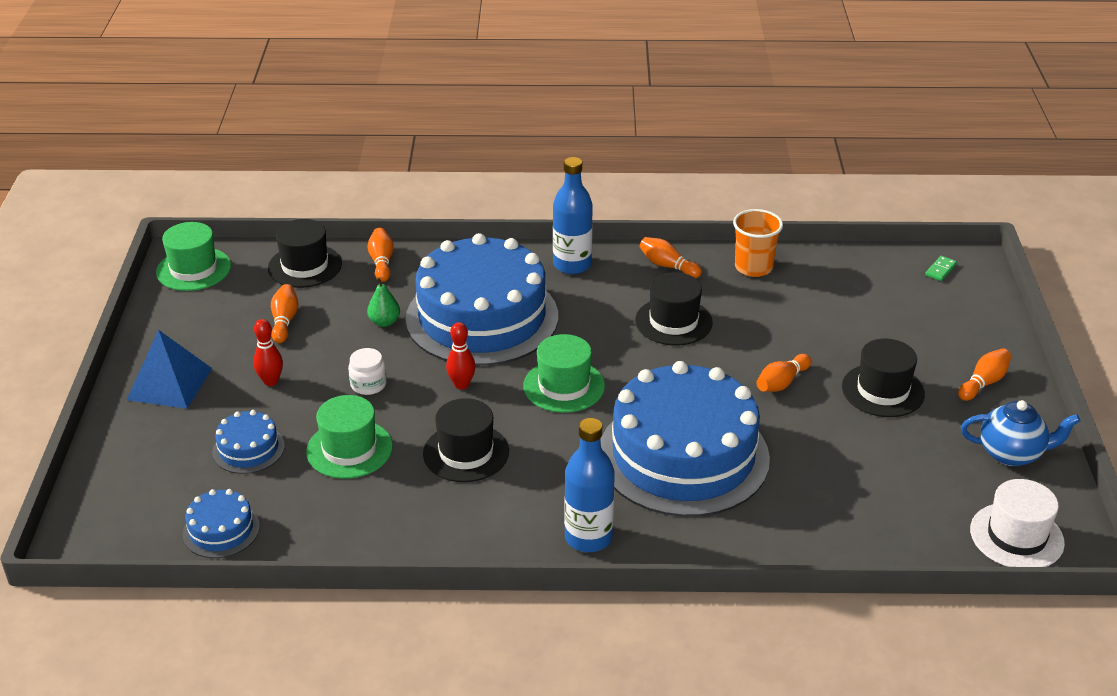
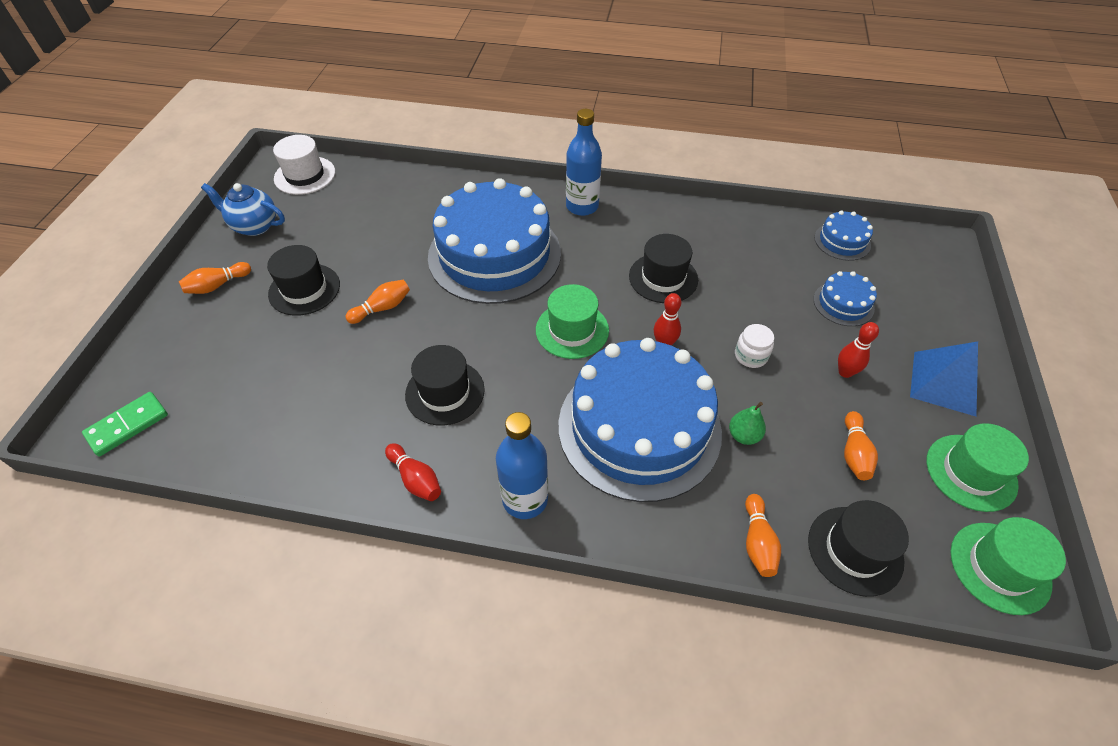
camera: 170 degrees left, 15 degrees up
green hat [306,395,393,479] -> green hat moved to [927,423,1029,512]
orange bowling pin [639,237,702,278] -> red bowling pin [385,443,441,501]
orange cup [733,209,783,277] -> none
green domino [925,256,957,281] -> green domino [82,392,168,456], size x1.76

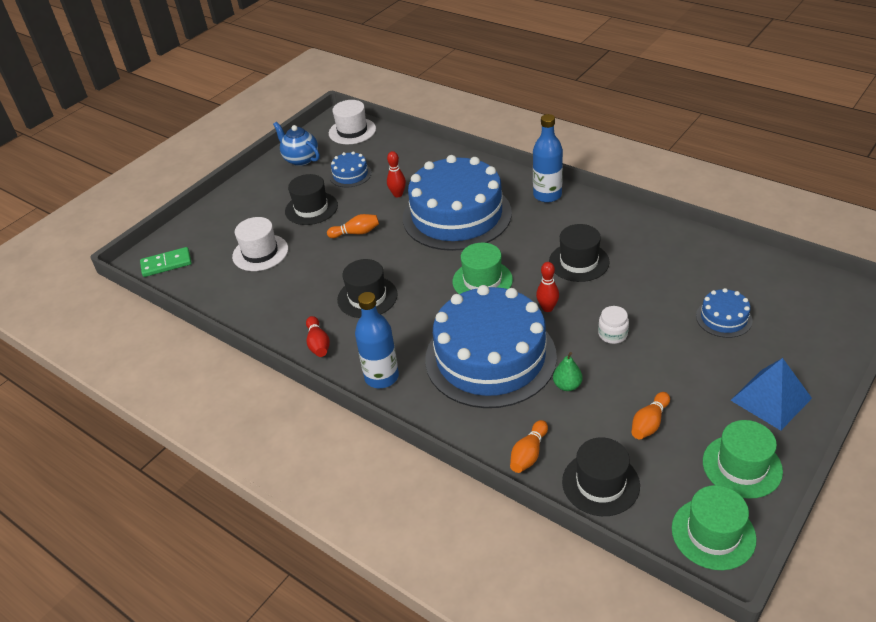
camera: 30 degrees right, 10 degrees down
orange bowling pin [179,262,251,294] -> none
blue cake [815,210,873,261] -> blue cake moved to [330,151,372,187]
red bowling pin [838,322,879,378] -> red bowling pin moved to [387,151,406,197]
none -> white hat [232,217,288,271]

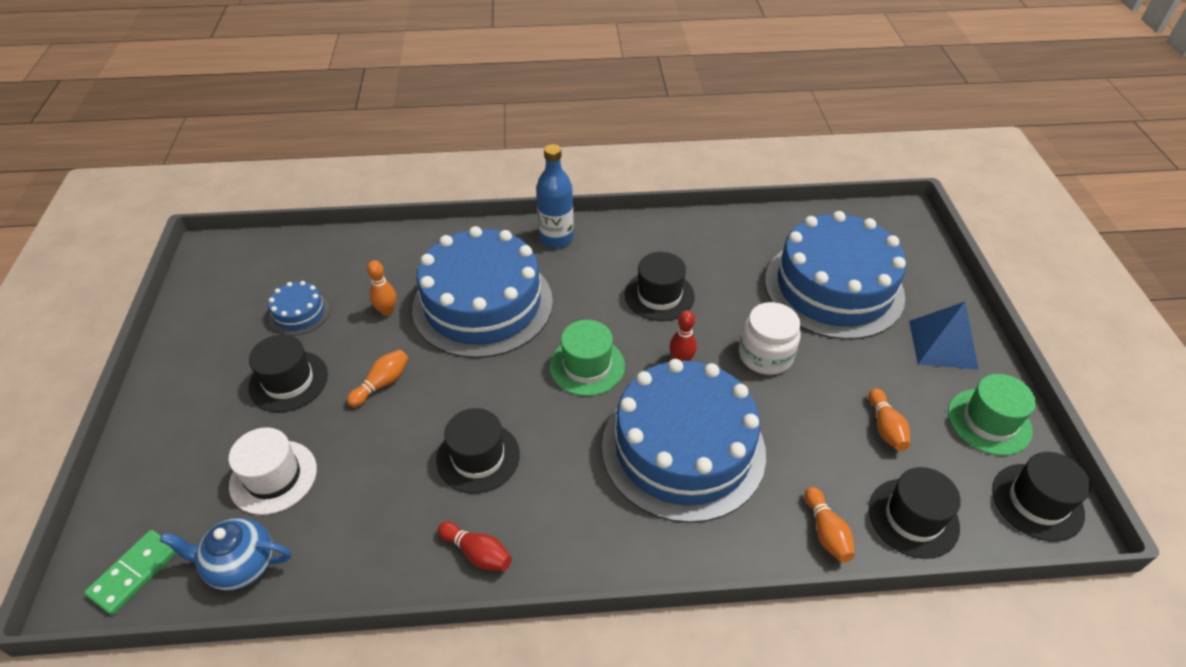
camera: 45 degrees left, 5 degrees up
blue teapot [273,122,320,166] -> blue teapot moved to [160,518,291,591]
white hat [329,100,376,144] -> none
blue bottle [355,292,399,388] -> none
red bowling pin [387,151,406,197] -> orange bowling pin [367,260,396,316]
green pear [553,352,582,391] -> none
white jar [598,306,629,344] -> white jar [739,302,801,375], size x1.66
green hat [672,485,757,570] -> black hat [992,452,1091,542]
blue cake [696,288,752,338] -> blue cake [765,211,906,340], size x2.39

